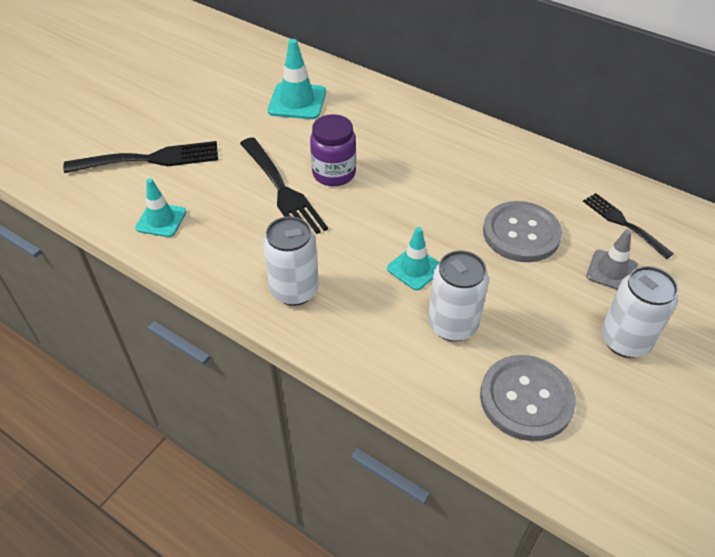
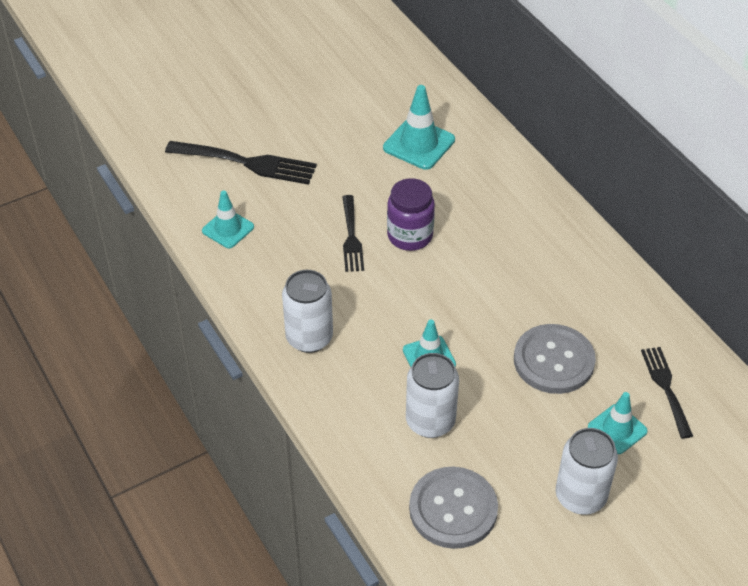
camera: 25 degrees right, 0 degrees up
black fork [240,137,328,234] -> black fork [342,195,364,272], size x0.63
grey traffic cone [586,229,638,290] -> turquoise traffic cone [588,392,648,454]

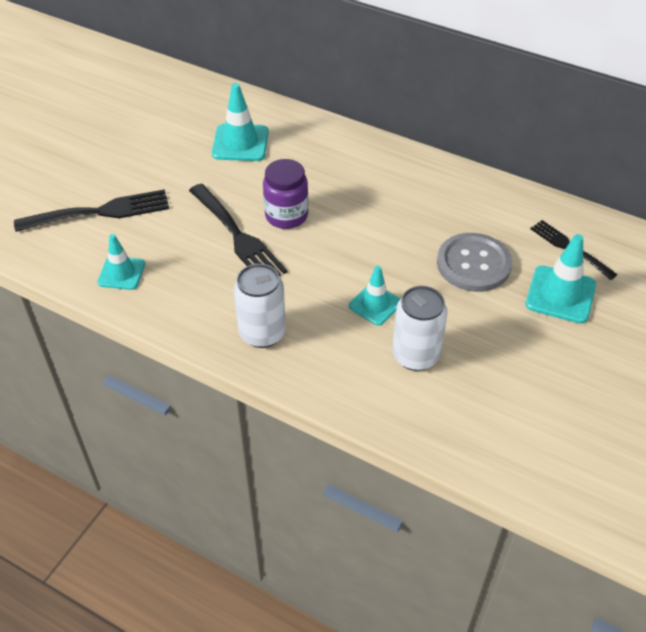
camera: 30 degrees left, 0 degrees up
black fork [342,195,364,272] -> black fork [189,184,287,276], size x1.59
grey button [409,467,498,549] -> none
white can [556,428,618,515] -> none
turquoise traffic cone [588,392,648,454] -> turquoise traffic cone [525,234,596,323], size x1.50

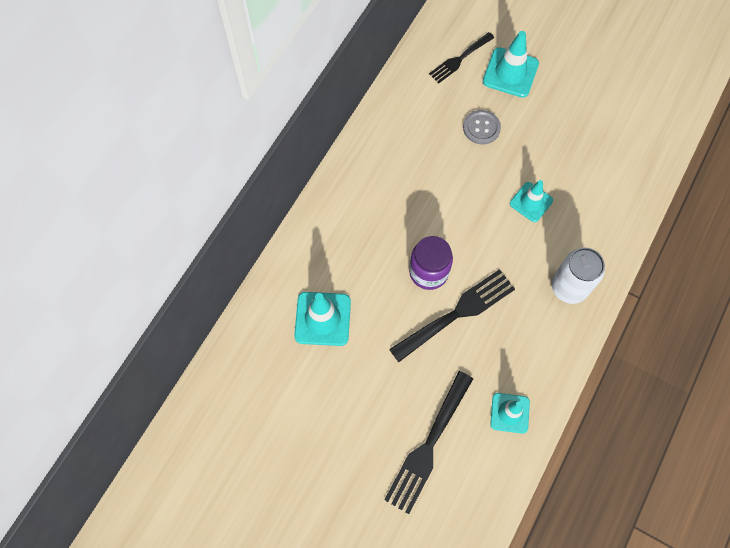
camera: 90 degrees left, 20 degrees up
black fork [14,189,169,232] -> black fork turned 135 degrees counterclockwise [385,371,473,514]
white can [392,286,448,371] -> none
grey button [437,233,512,292] -> grey button [463,110,501,145], size x0.62

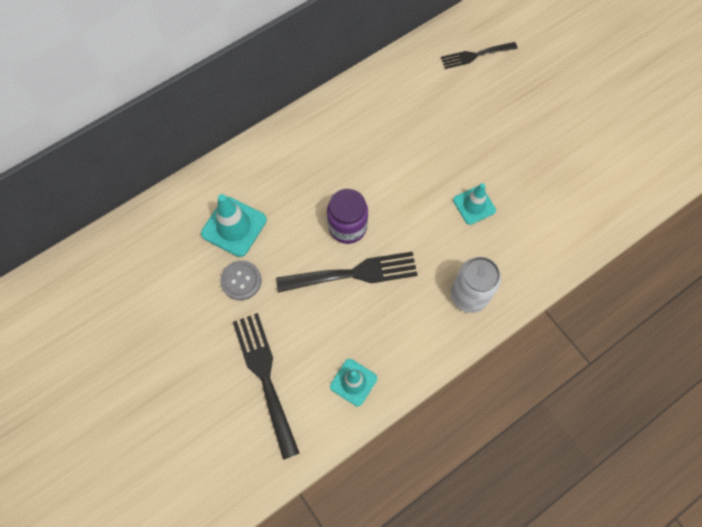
camera: 25 degrees right, 0 degrees up
black fork [385,371,473,514] -> black fork turned 105 degrees clockwise [233,313,300,460]
grey button [463,110,501,145] -> grey button moved to [220,261,261,300]
turquoise traffic cone [483,31,539,98] -> none

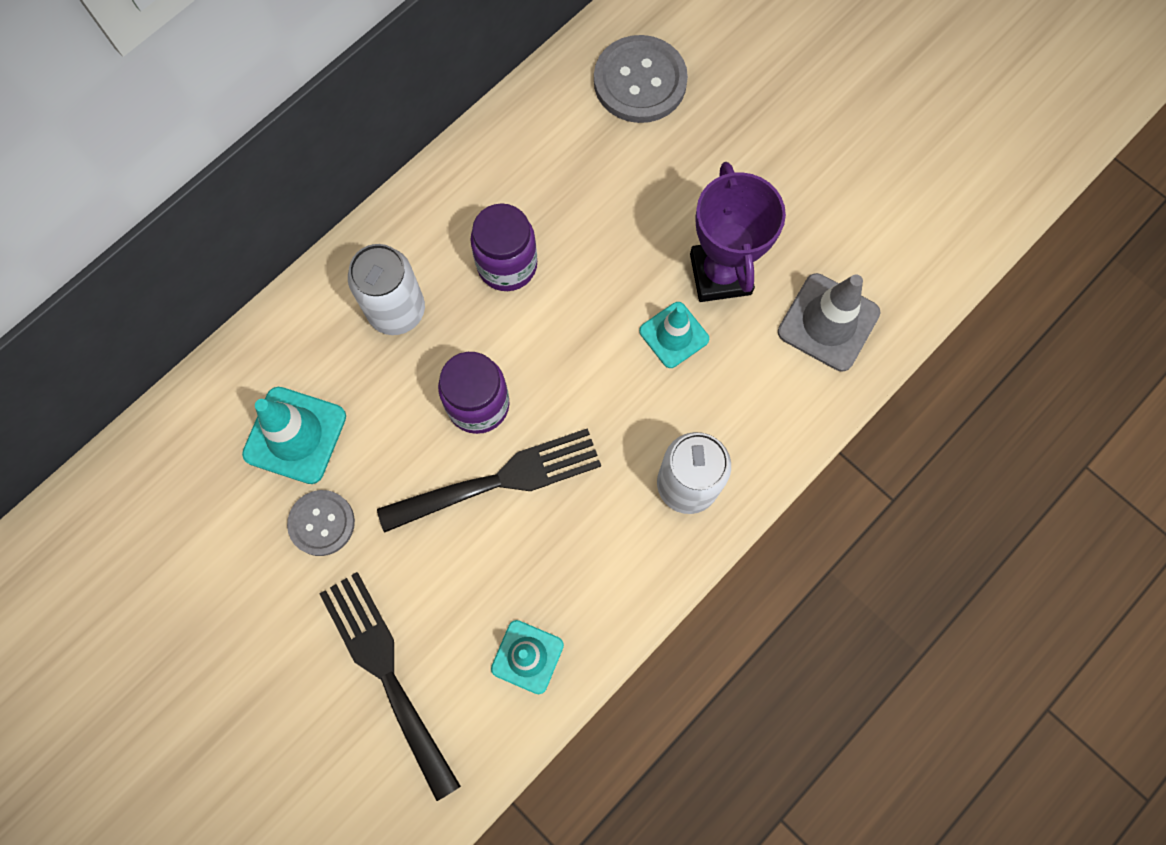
camera: 10 degrees left, 5 degrees up
black fork [441,42,518,69] -> grey button [594,35,688,123]
none -> white can [348,244,425,335]
none -> purple jar [471,203,537,291]
none -> purple trophy [690,162,786,302]
none -> grey traffic cone [778,273,880,372]

